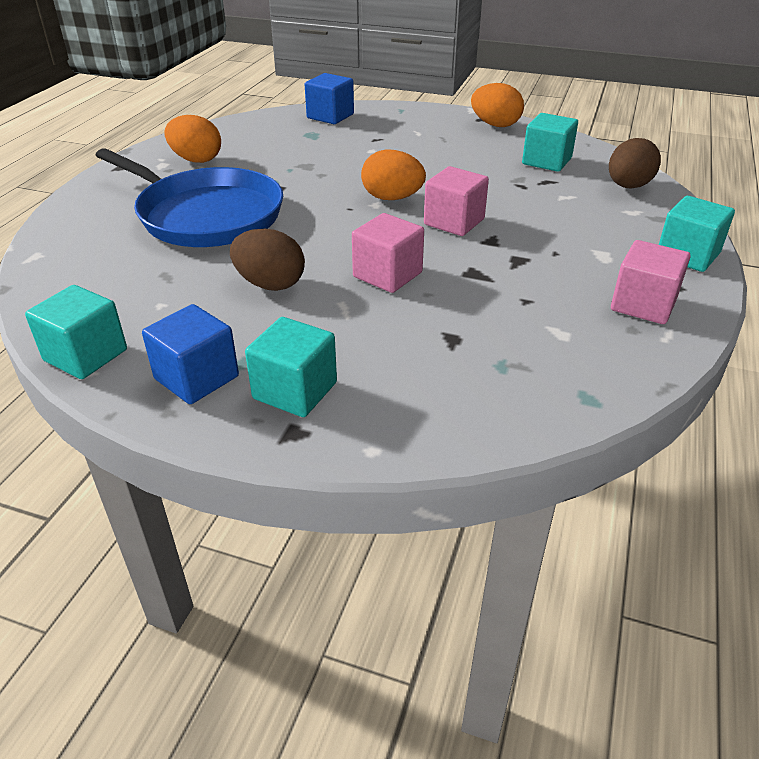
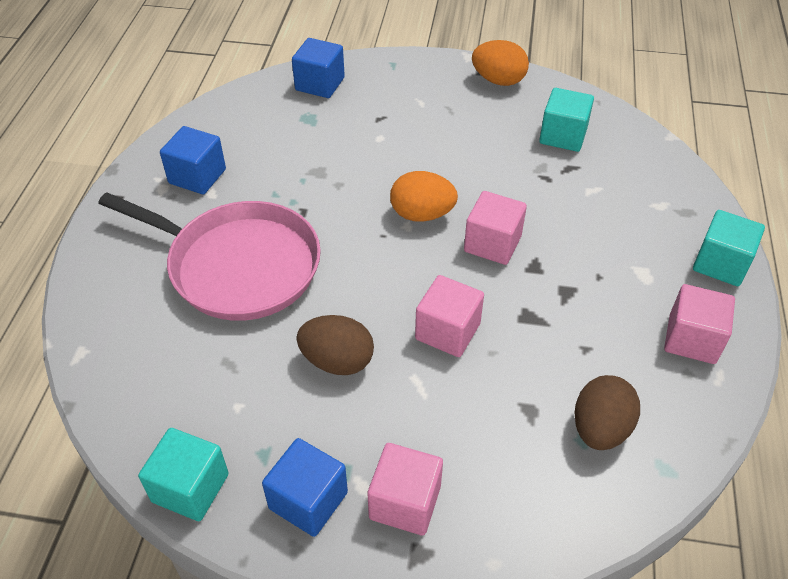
camera: 10 degrees left, 10 degrees up
blue pan [95,148,283,247] -> pink pan [98,193,321,321]
orange egg [164,115,221,163] -> blue cube [160,126,226,194]
turquoise cube [245,317,337,417] -> pink cube [367,443,443,536]
brown egg [609,138,661,189] -> brown egg moved to [574,375,640,450]

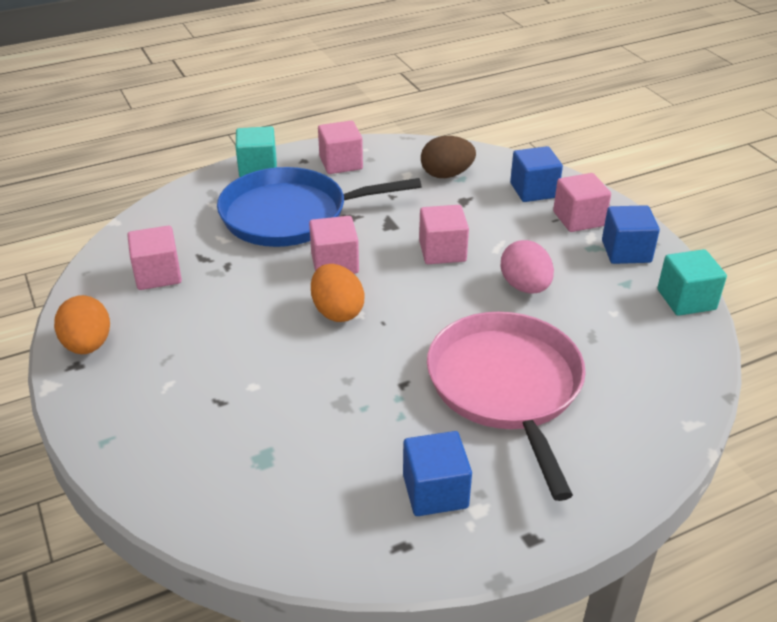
camera: 125 degrees left, 10 degrees down
blue cube [292,38,345,98] -> blue cube moved to [510,146,563,202]
brown egg [296,315,374,375] -> pink egg [501,240,554,293]
turquoise cube [539,88,594,152] -> pink cube [127,225,182,290]
none -> blue pan [217,167,421,247]

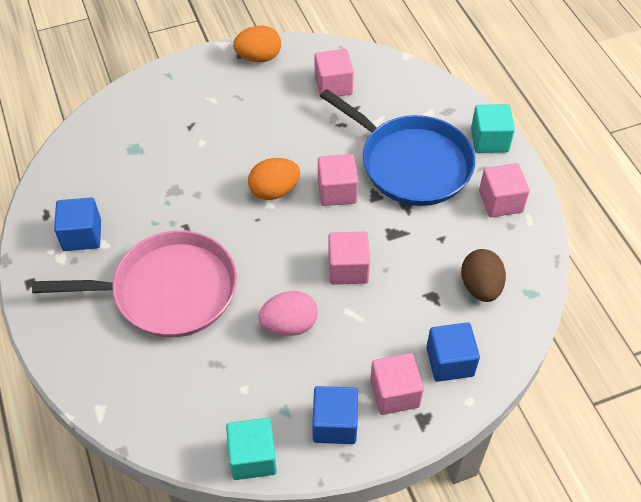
camera: 95 degrees right, 15 degrees up
blue pan [217,167,421,247] -> blue pan turned 135 degrees clockwise [320,89,475,206]

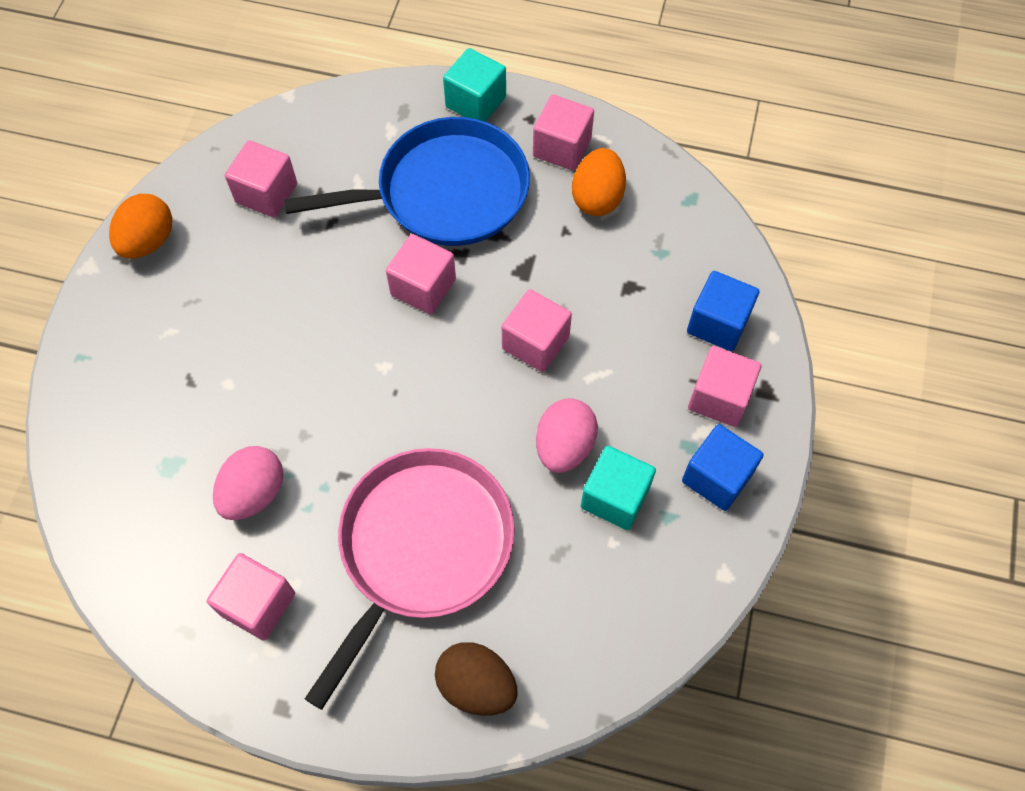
camera: 55 degrees left, 10 degrees up
blue cube [54,197,101,251] -> pink cube [207,553,295,640]
turquoise cube [226,418,277,480] -> turquoise cube moved to [581,446,656,530]
orange egg [248,158,300,200] -> orange egg moved to [572,148,626,216]
brown egg [461,249,506,302] -> brown egg moved to [435,642,517,716]
none -> pink egg [213,446,284,520]

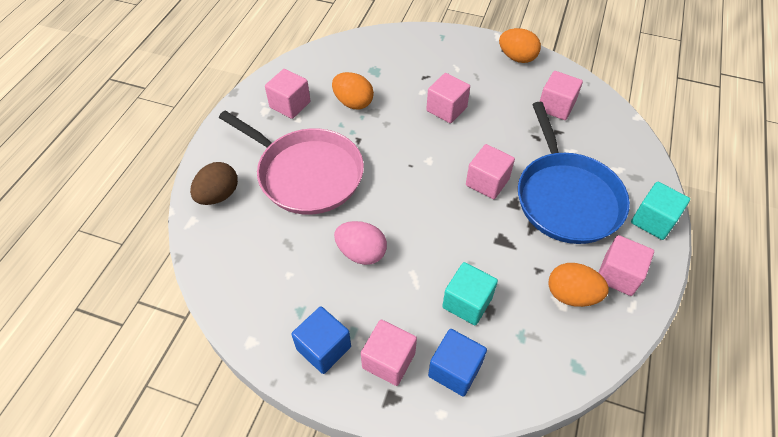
camera: 95 degrees right, 10 degrees down
pink egg [213,446,284,520] -> orange egg [332,72,374,109]
pink cube [502,289,572,372] -> pink cube moved to [426,73,470,123]
turquoise cube [581,446,656,530] -> turquoise cube moved to [442,262,498,325]

